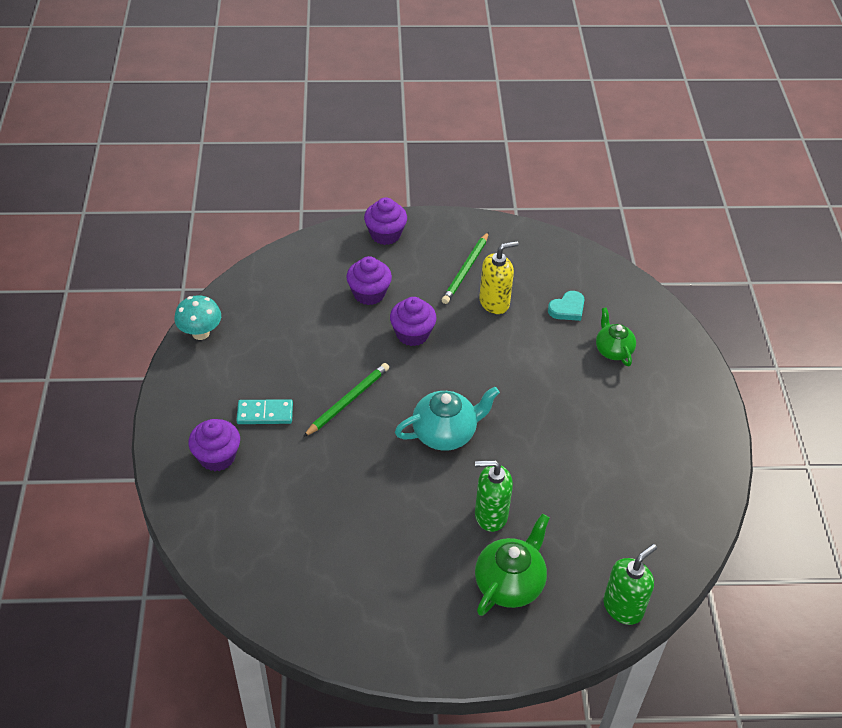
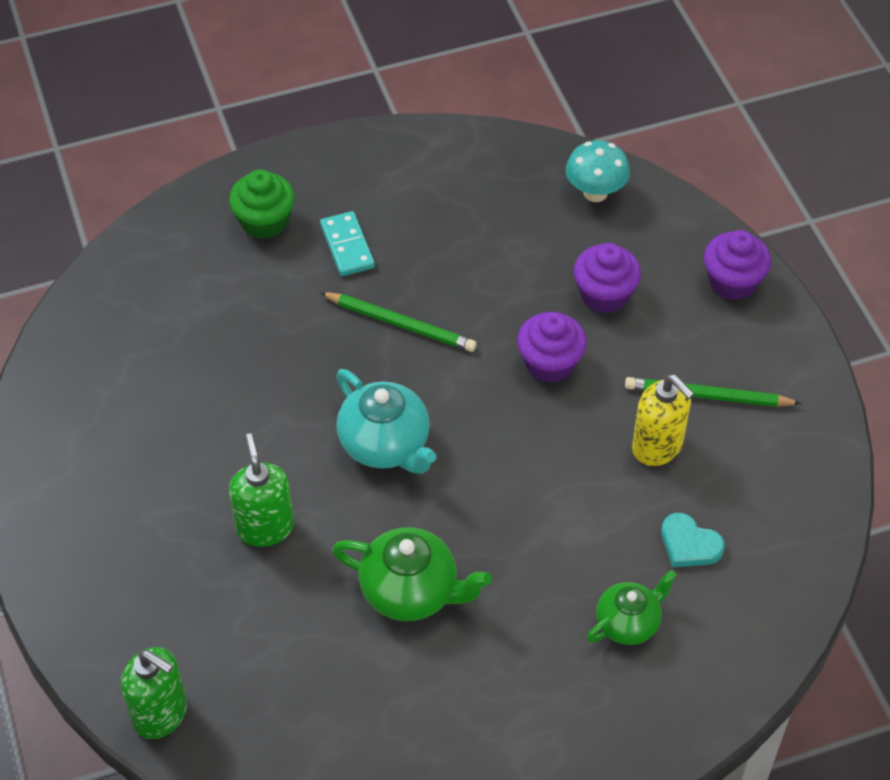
camera: 75 degrees right, 5 degrees up
turquoise mushroom [174,295,221,340] -> turquoise mushroom moved to [566,140,630,202]
purple cupcake [189,419,240,471] -> green cupcake [229,170,295,239]
green teapot [475,514,550,616] -> green teapot moved to [332,527,492,621]

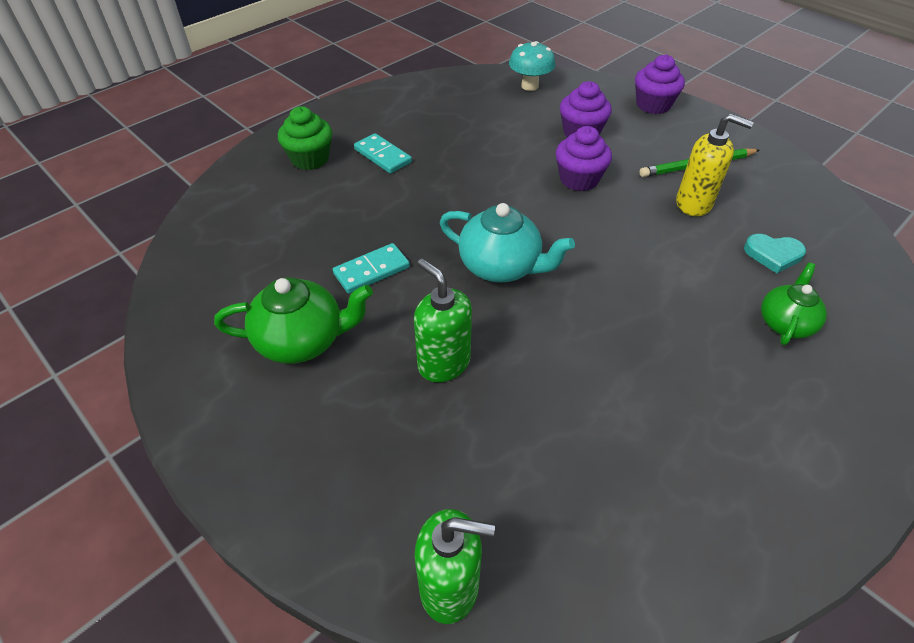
camera: 25 degrees left, 5 degrees down
green pencil [320,292,477,352] -> none
green teapot [332,527,492,621] -> green teapot moved to [214,277,373,364]
none -> turquoise domino [333,243,410,294]

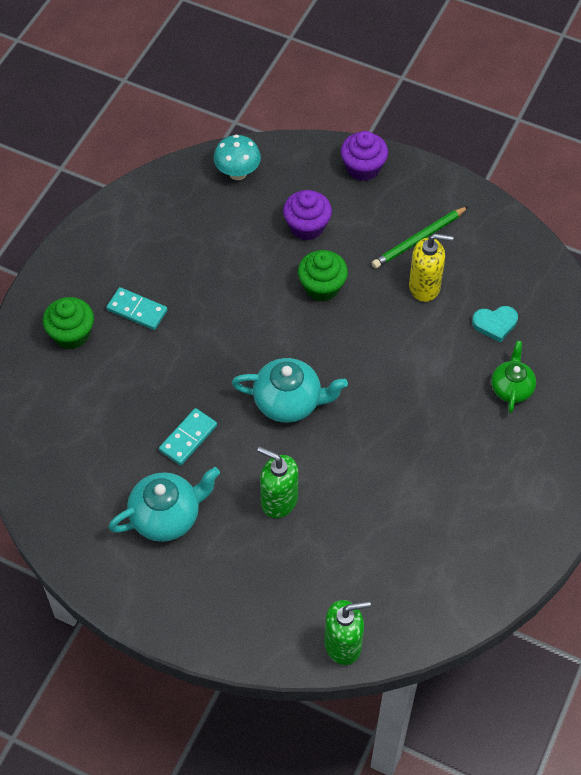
camera: 20 degrees left, 10 degrees up
green teapot [214,277,373,364] -> turquoise teapot [108,467,220,542]
purple cupcake [556,126,612,191] -> green cupcake [298,250,348,301]

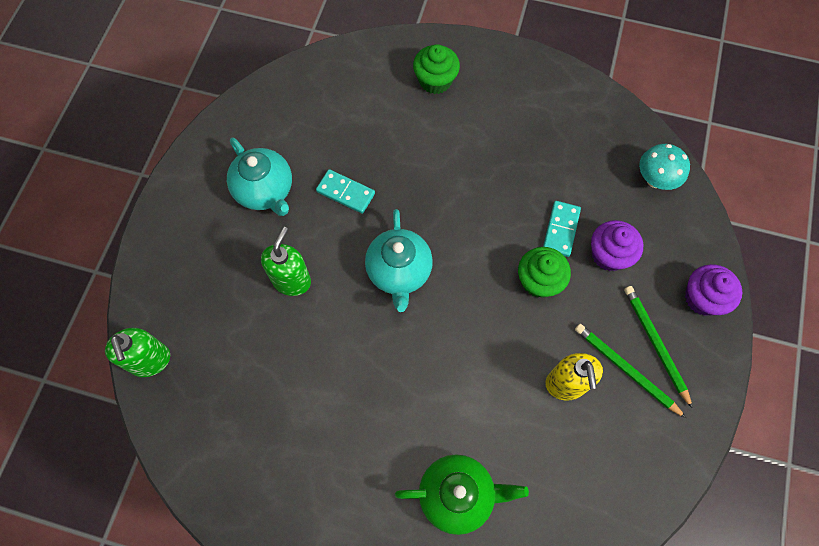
camera: 80 degrees right, 10 degrees up
turquoise domino [106,287,167,330] -> turquoise domino moved to [543,201,581,257]
turquoise heart [472,306,518,342] -> none
green teapot [491,341,536,413] -> green teapot [395,454,529,535], size x1.52
none -> green pencil [624,286,693,409]

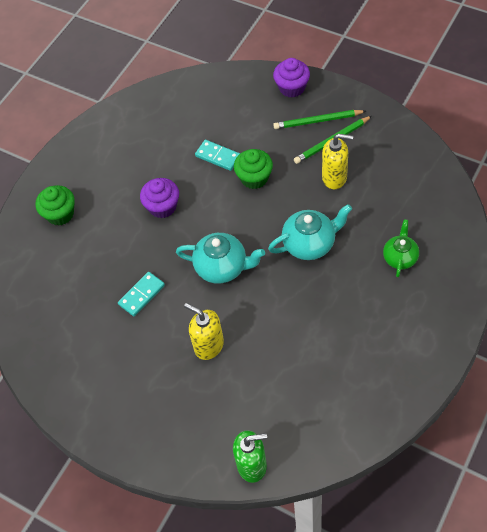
camera: 70 degrees left, 10 degrees down
turquoise teapot [227,138,292,216] -> turquoise teapot moved to [268,204,352,260]
green soap dispenser [261,227,311,296] -> yellow soap dispenser [184,303,224,360]
green teapot [395,454,529,535] -> green teapot [383,219,419,277], size x0.66
purple cupcake [591,220,643,271] -> purple cupcake moved to [140,178,179,218]
turquoise mushroom [639,144,690,190] -> none

